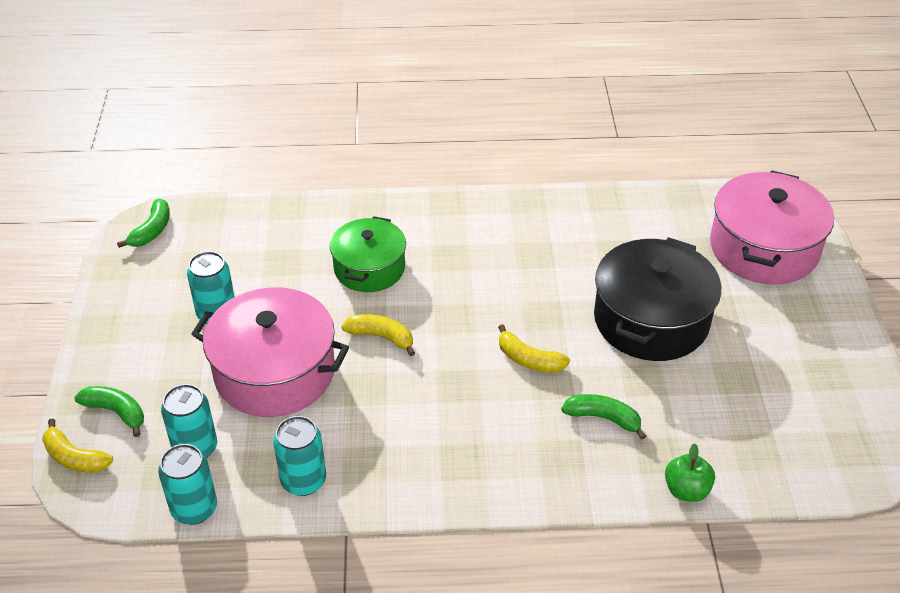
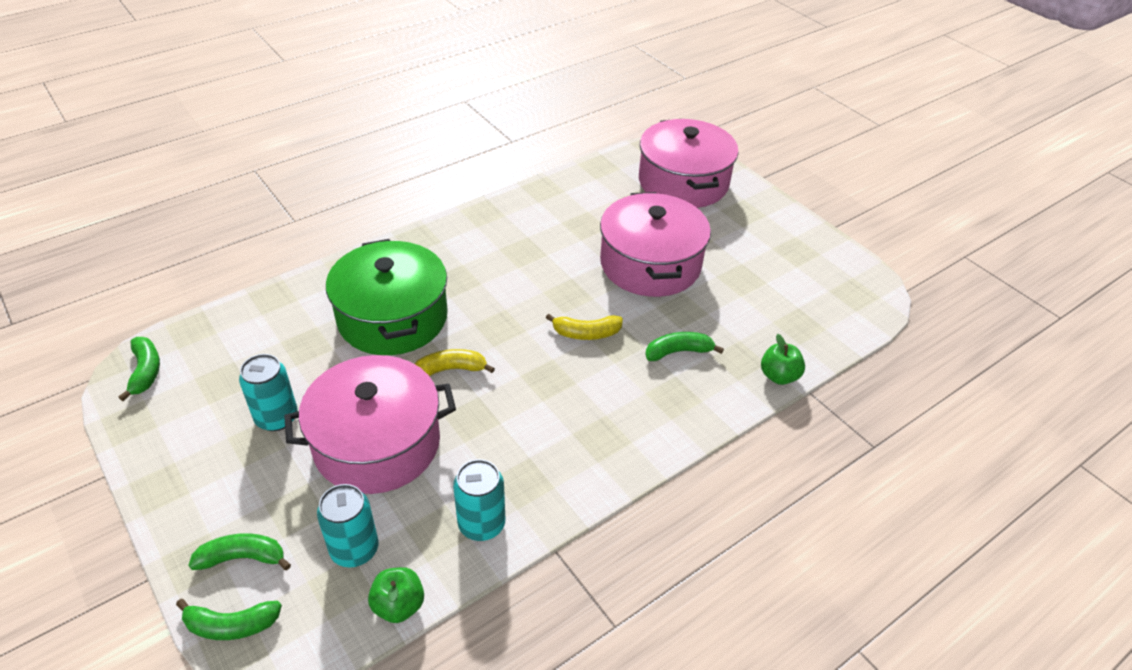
camera: 35 degrees left, 0 degrees up
yellow banana [42,418,113,473] -> green banana [176,599,282,640]
turquoise can [158,444,217,525] -> green apple [368,567,424,623]
green pot [330,216,406,292] -> green pot [326,239,448,355], size x1.55
black pot [594,237,721,361] -> pink pot [600,192,711,297]

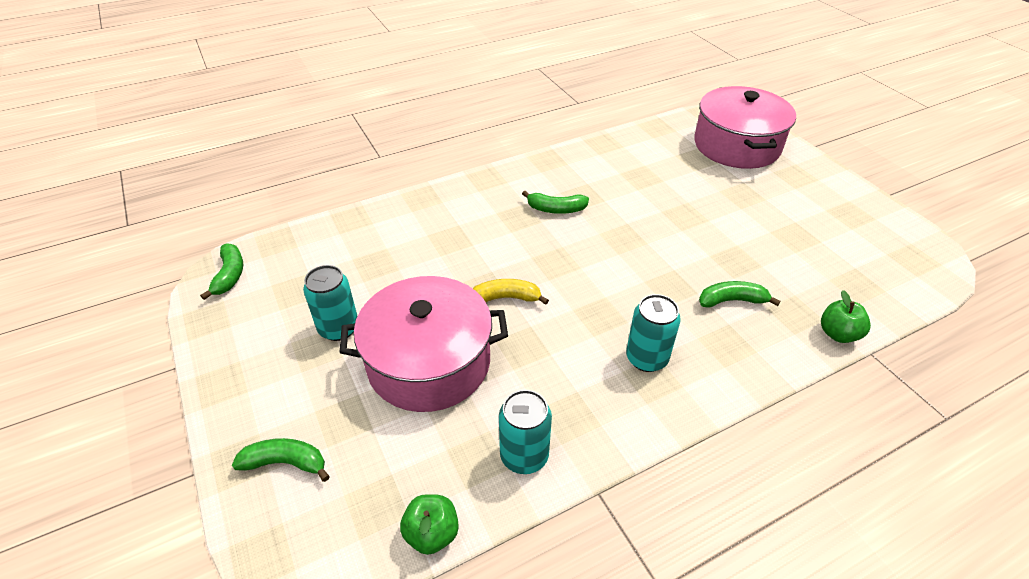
camera: 10 degrees right, 0 degrees up
green banana [176,599,282,640] -> green banana moved to [522,191,589,214]
turquoise can [317,484,379,568] -> turquoise can moved to [626,294,681,372]
green pot [326,239,448,355] -> none
yellow banana [546,314,623,340] -> none
pink pot [600,192,711,297] -> none

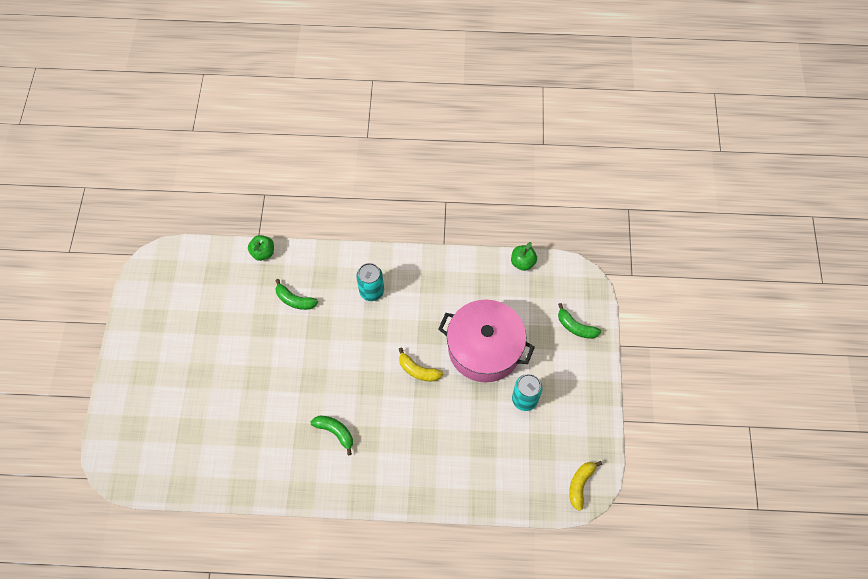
camera: 150 degrees left, 20 degrees up
green banana [200,243,243,300] -> yellow banana [569,461,602,511]
turquoise can [499,390,552,474] -> none
pink pot [694,86,796,169] -> none

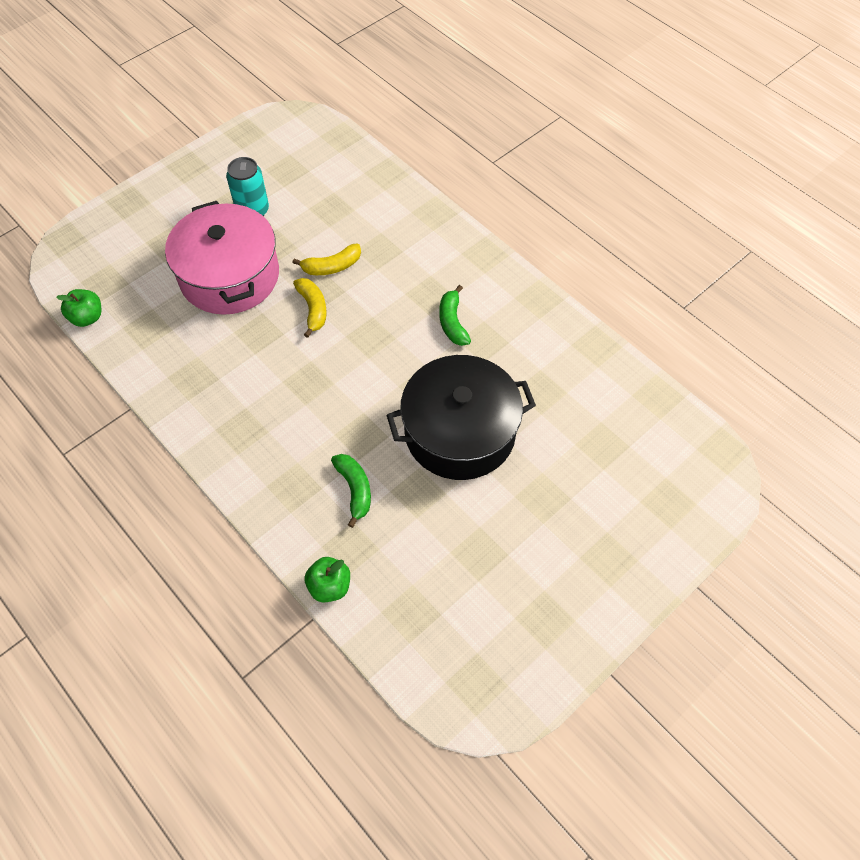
camera: 135 degrees left, 5 degrees down
turquoise can [356,263,384,301] -> none
green banana [558,303,601,339] -> none
yellow banana [569,461,602,511] -> yellow banana moved to [292,243,361,275]
none -> black pot [386,355,536,480]

